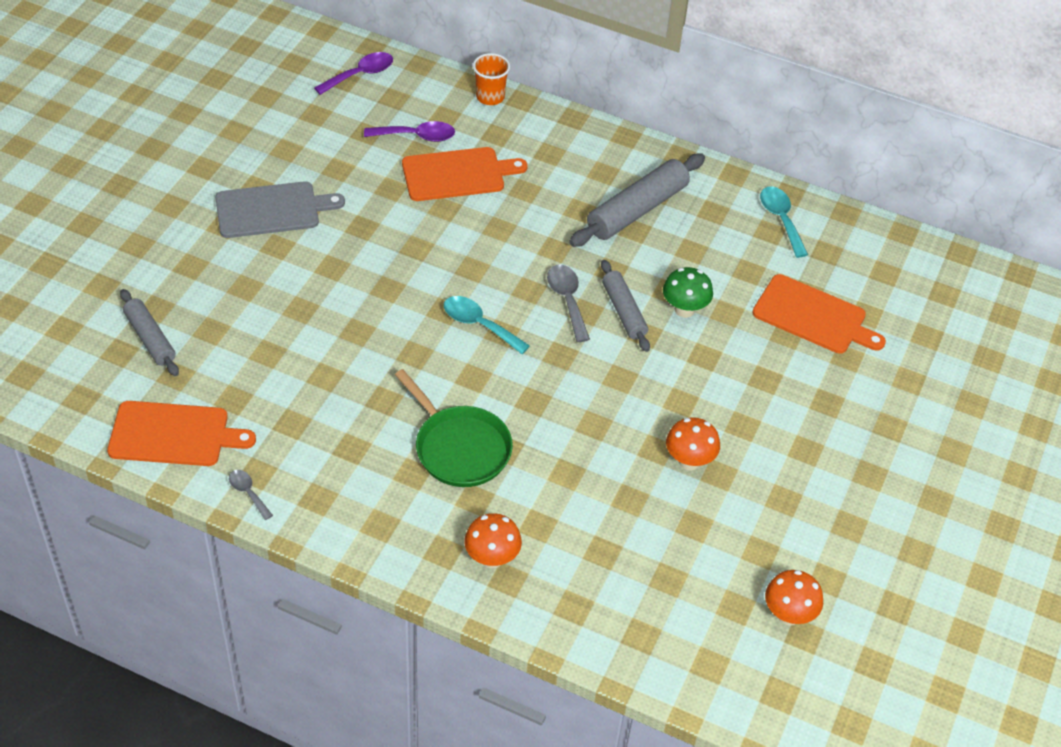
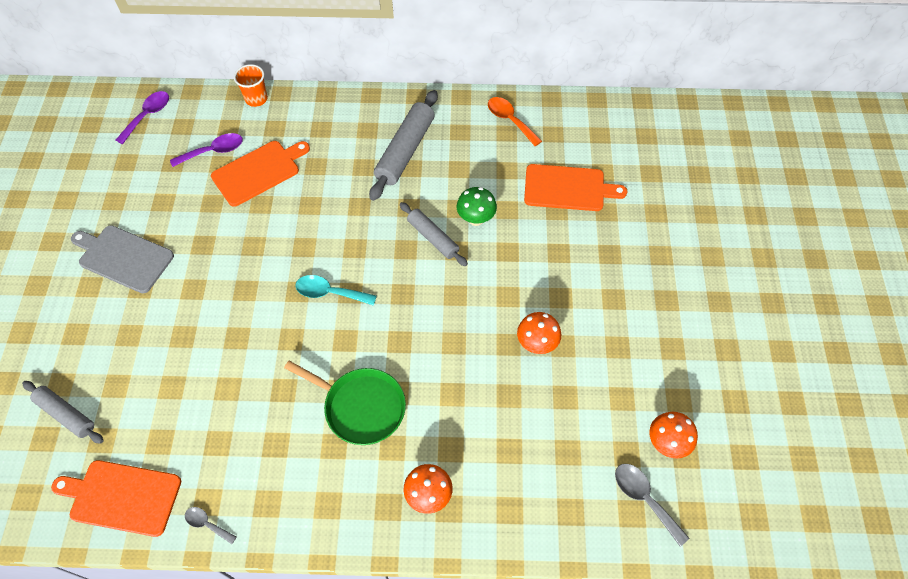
camera: 20 degrees left, 10 degrees up
orange cutting board [107,401,256,466] -> orange cutting board turned 150 degrees counterclockwise [51,460,181,537]
grey cutting board [215,181,345,238] -> grey cutting board turned 120 degrees counterclockwise [71,225,174,293]
grey spoon [547,265,590,342] -> grey spoon moved to [615,464,689,547]
turquoise spoon [760,187,808,258] -> orange spoon [488,97,542,146]

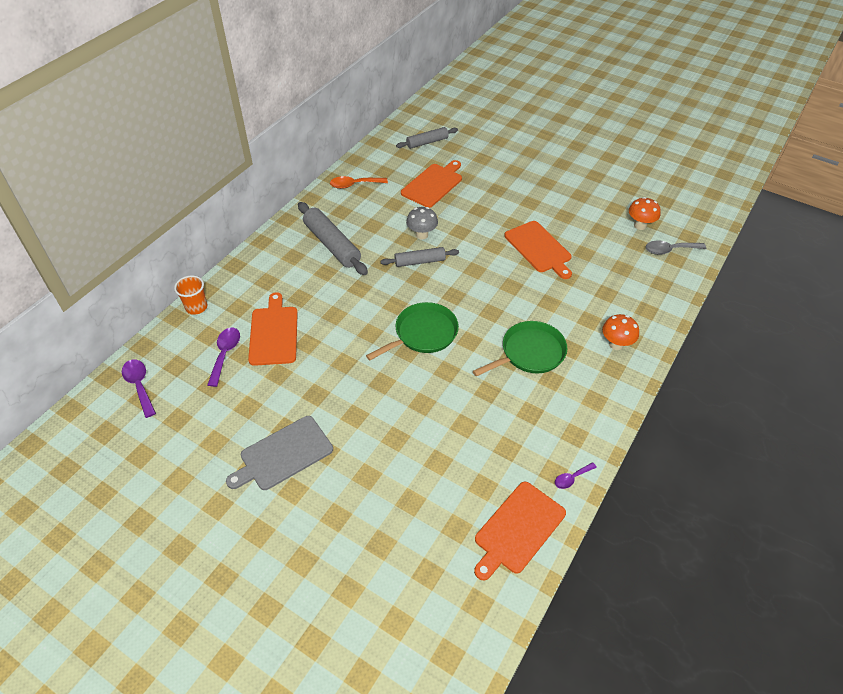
camera: 60 degrees left, 10 degrees down
grey rolling pin [22,381,103,444] -> grey rolling pin moved to [396,127,458,149]
grey spoon [185,507,236,544] -> purple spoon [555,462,597,489]
turquoise spoon [295,275,377,306] -> green pan [366,302,459,361]
green mushroom [457,187,497,226] -> grey mushroom [406,207,438,239]
orange mushroom [517,312,561,354] -> orange cutting board [504,221,572,279]

